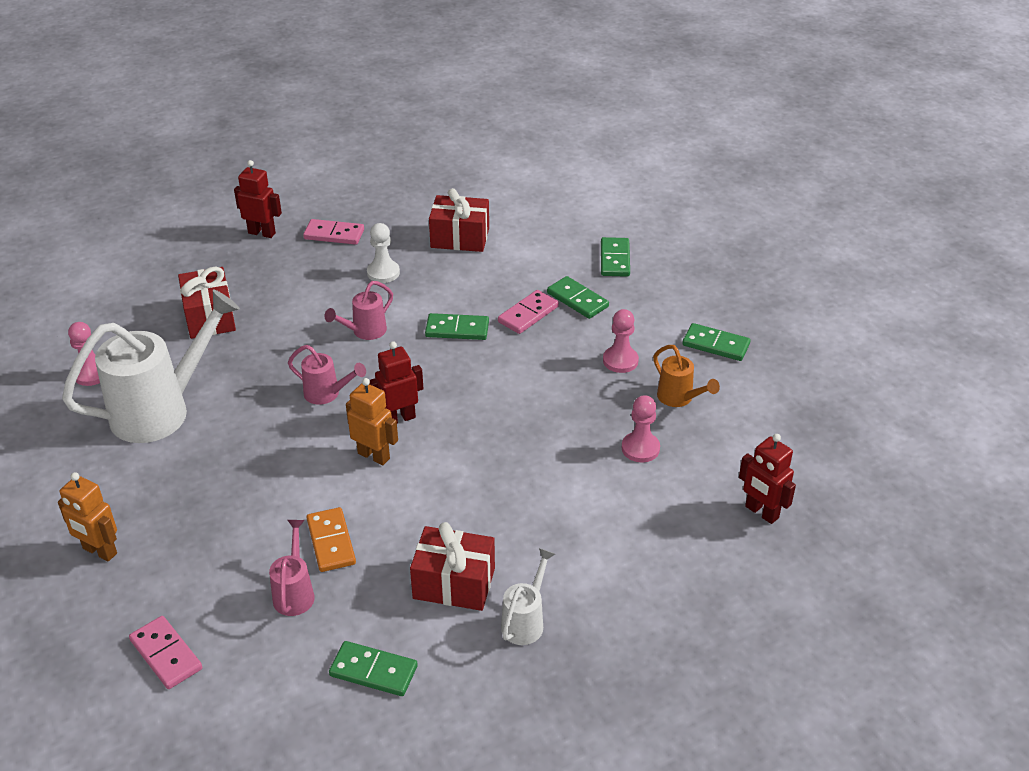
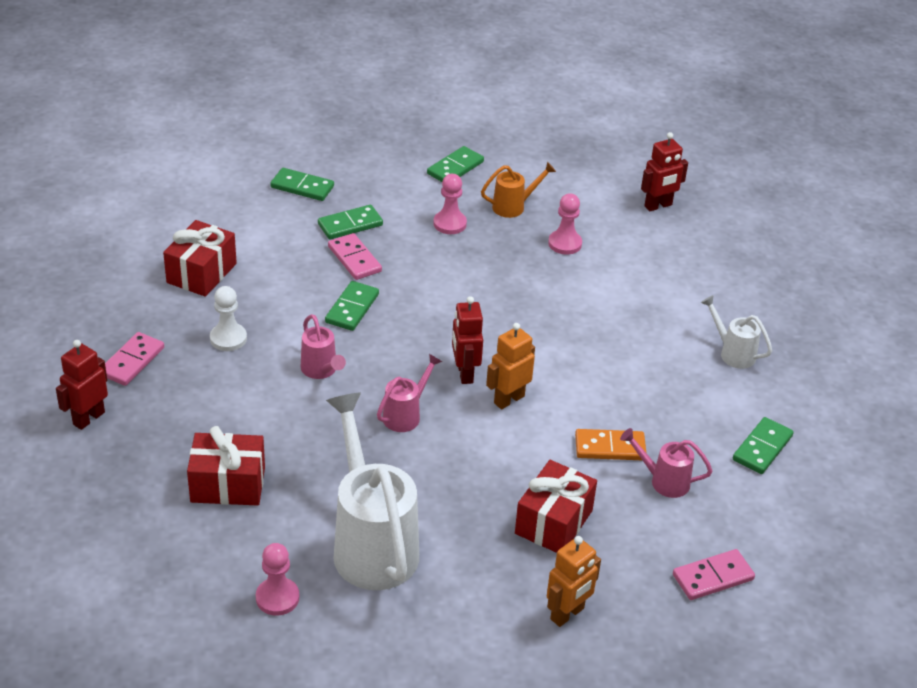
camera: 75 degrees left, 0 degrees up
red gift [410,522,495,611] -> red gift moved to [515,460,597,553]

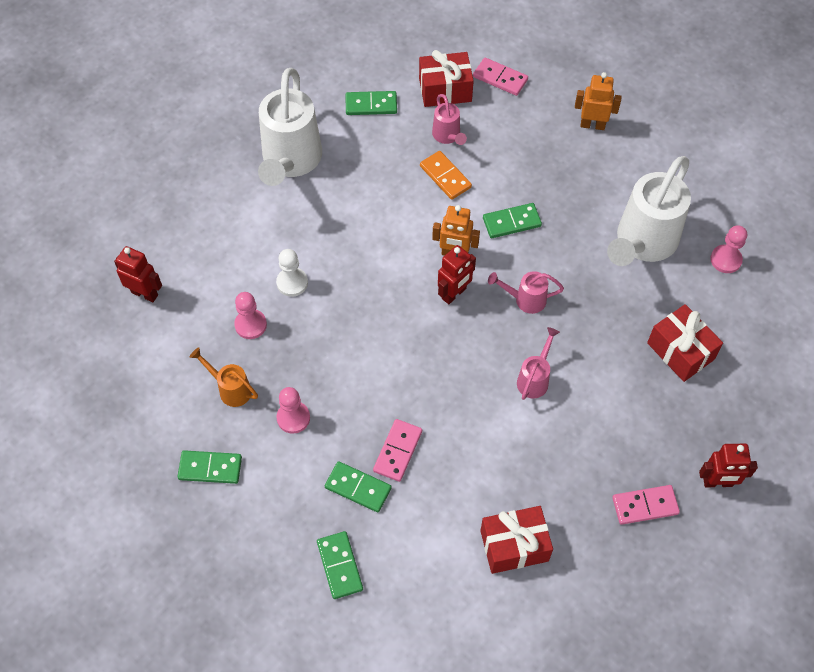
camera: 125 degrees left, 20 degrees up
white pawn [210,286,247,351] -> white pawn moved to [276,249,308,297]
green domino [325,281,379,331] -> green domino moved to [483,203,542,238]
red gift [515,460,597,553] -> red gift moved to [419,50,474,107]
white watering can [701,295,772,369] -> white watering can [258,68,322,186], size x2.11

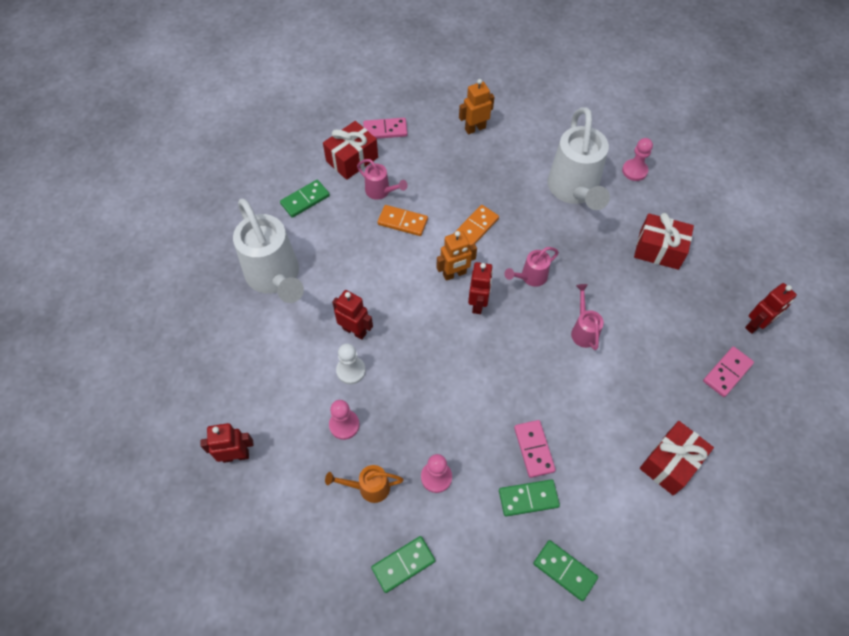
camera: 35 degrees left, 0 degrees up
green domino [483,203,542,238] -> orange domino [454,205,499,246]
none -> red robot [332,290,373,340]

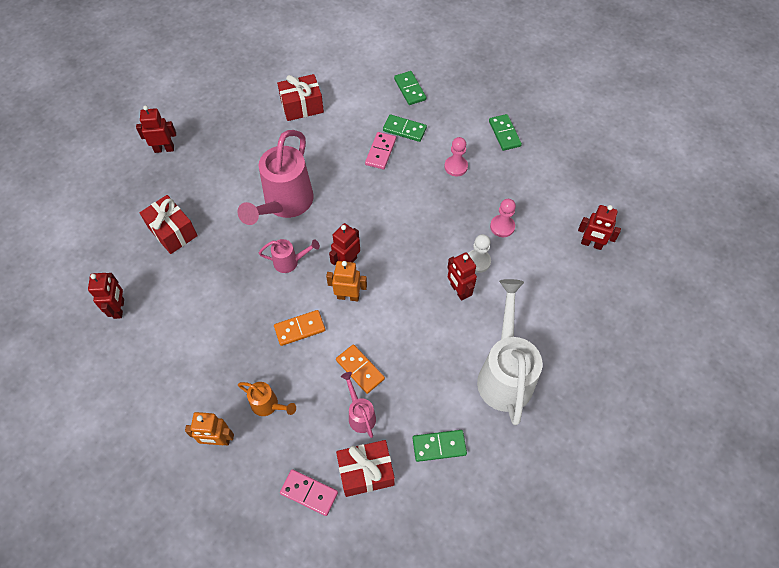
camera: 150 degrees left, 0 degrees up
orange watering can [325,465,404,503] -> orange watering can moved to [238,382,296,416]
green domino [371,536,436,593] -> green domino turned 75 degrees clockwise [489,114,522,151]
white watering can [548,107,610,210] -> none
pink watering can [571,284,604,350] -> pink watering can [238,130,314,225], size x2.11
pink pawn [622,138,653,181] -> red robot [88,273,124,319]
pink domino [703,346,754,397] -> none

